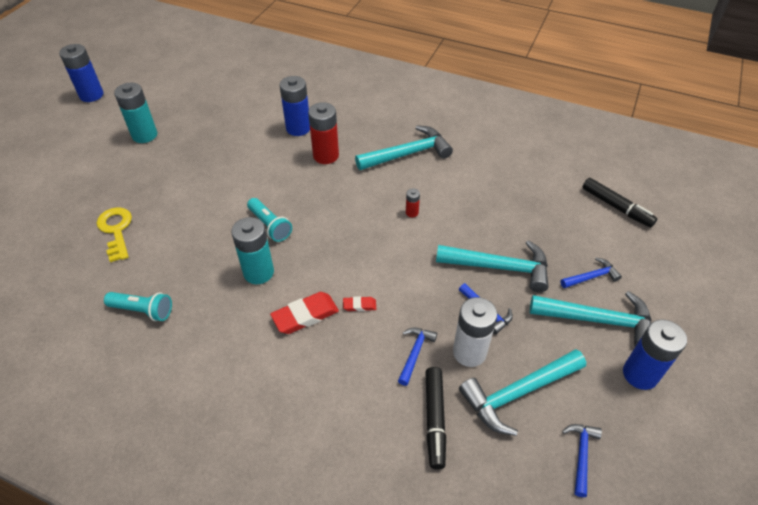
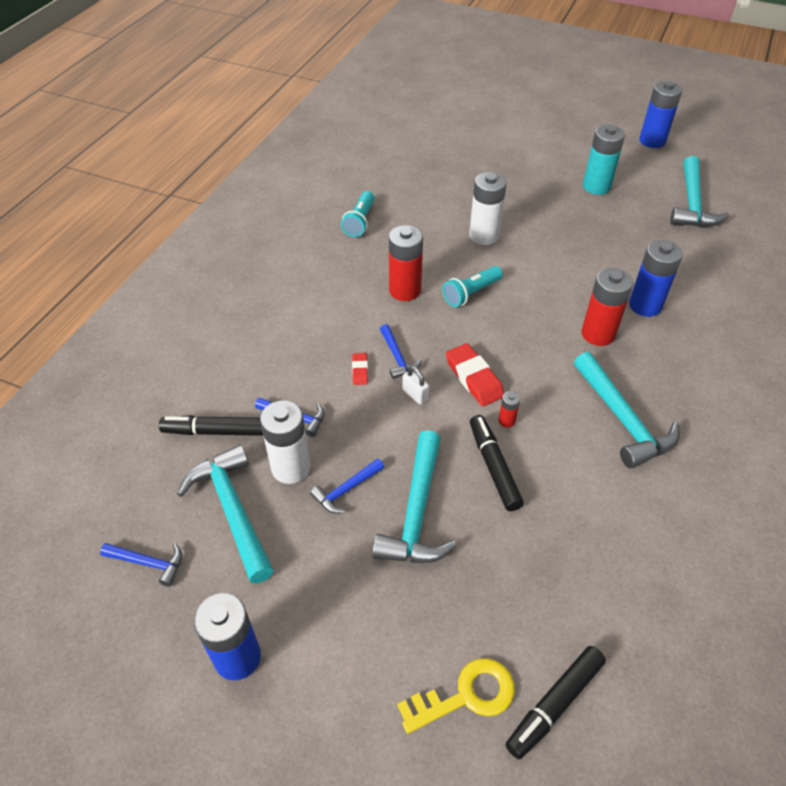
camera: 90 degrees right, 0 degrees up
yellow key [97,207,132,262] -> yellow key moved to [397,658,515,734]
turquoise battery [231,217,274,284] -> red battery [389,225,423,301]
red eraser [270,292,339,334] -> red eraser moved to [446,343,504,406]
turquoise hammer [530,291,652,346] -> turquoise hammer moved to [670,156,729,227]
blue hammer [560,258,622,288] -> blue hammer moved to [380,324,422,379]
none -> white padlock [402,366,429,405]
none -> white battery [469,172,507,245]
none -> black marker [470,415,524,511]

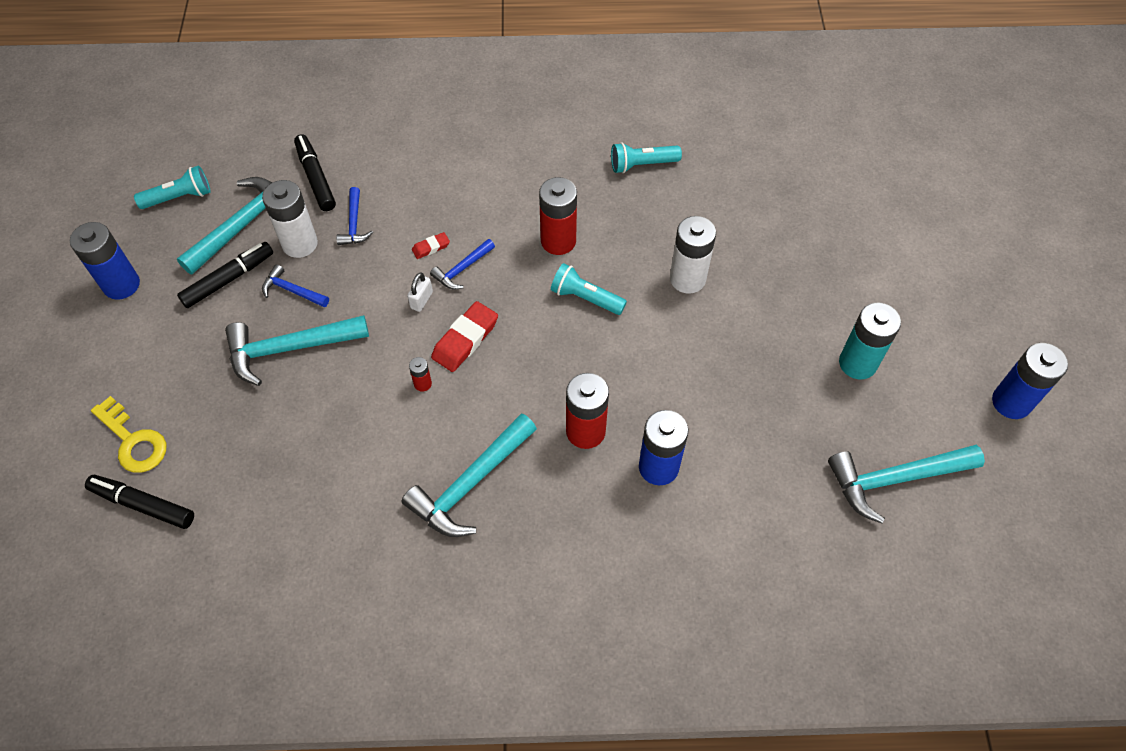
camera: 65 degrees right, 10 degrees up
blue hammer [100,543,182,587] -> turquoise flashlight [134,165,211,209]
black marker [470,415,524,511] -> black marker moved to [177,242,273,308]

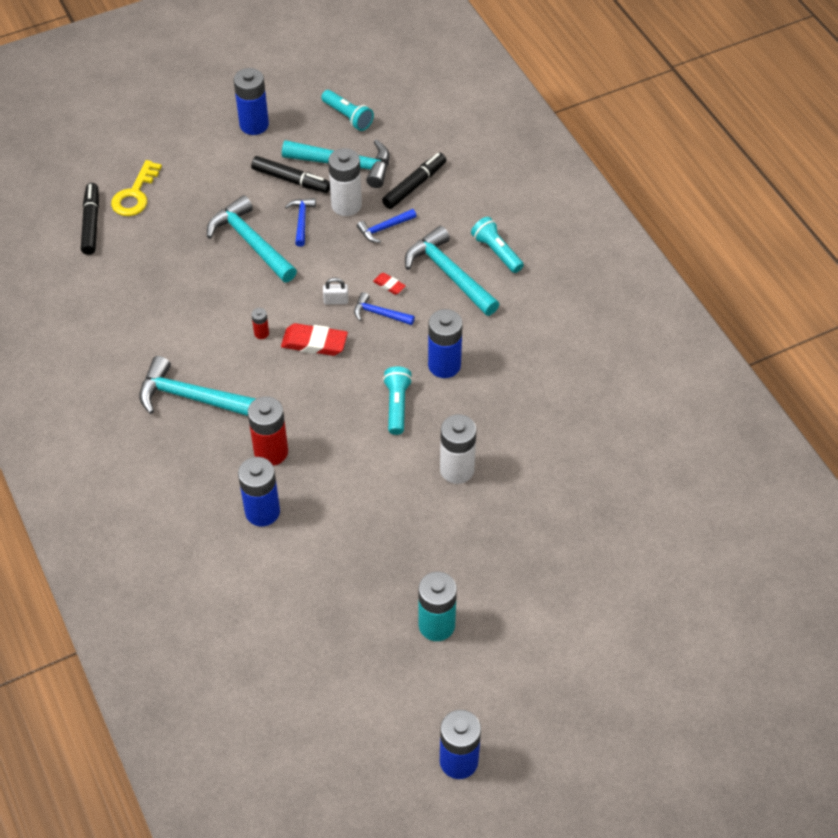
camera: 65 degrees right, 5 degrees down
red battery [539,177,577,255] -> blue battery [428,309,463,378]
turquoise flashlight [611,142,682,173] -> turquoise flashlight moved to [471,217,524,273]
turquoise hammer [828,445,985,523] -> turquoise hammer moved to [405,226,499,316]

